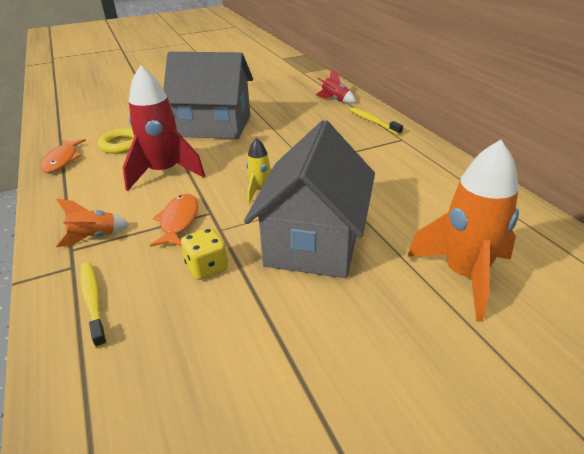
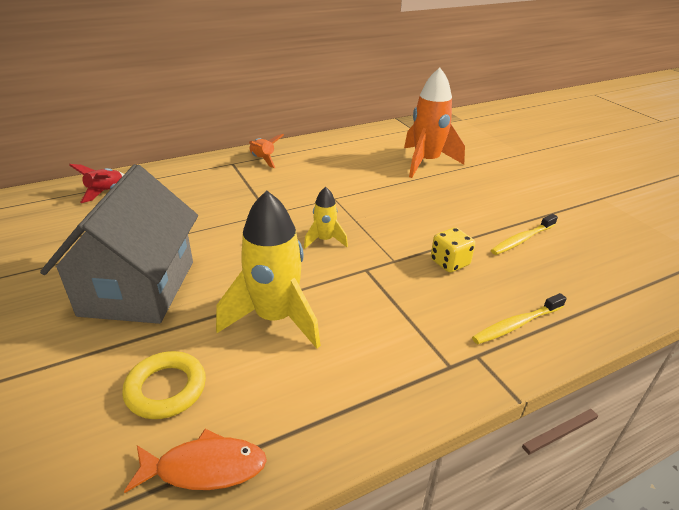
camera: 95 degrees left, 0 degrees up
orange rocket [56,198,130,247] -> orange rocket moved to [249,134,284,168]
red rocket [123,65,205,191] -> yellow rocket [216,190,321,349]
orange fish [150,194,198,247] -> none
grey house [244,120,375,278] -> none
yellow toothbrush [350,107,403,135] -> yellow toothbrush moved to [491,214,558,255]

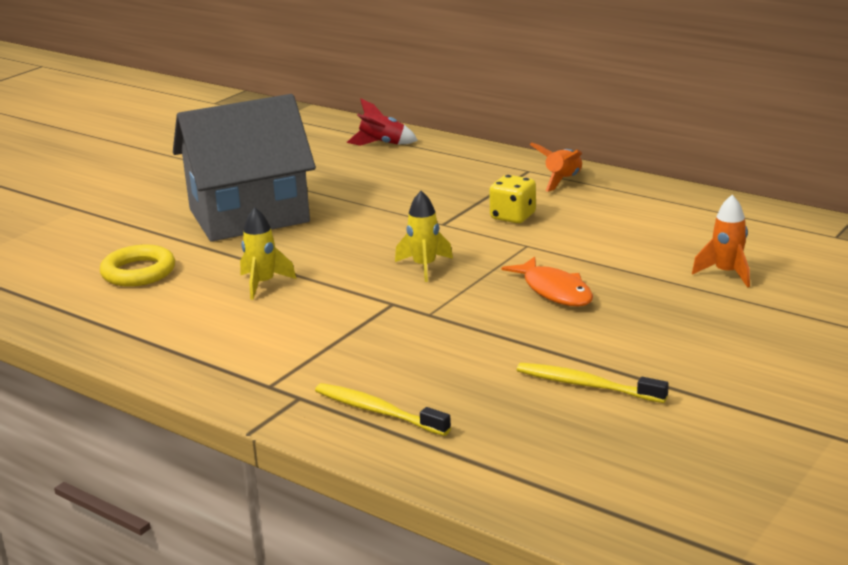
camera: 65 degrees right, 10 degrees down
orange fish [124,429,267,493] -> orange fish moved to [502,257,593,307]
yellow rocket [216,190,321,349] -> yellow rocket [240,207,296,300], size x0.51
orange rocket [404,68,465,178] -> orange rocket [692,195,750,288], size x0.51
yellow dice [431,228,475,273] -> yellow dice moved to [489,175,536,223]

